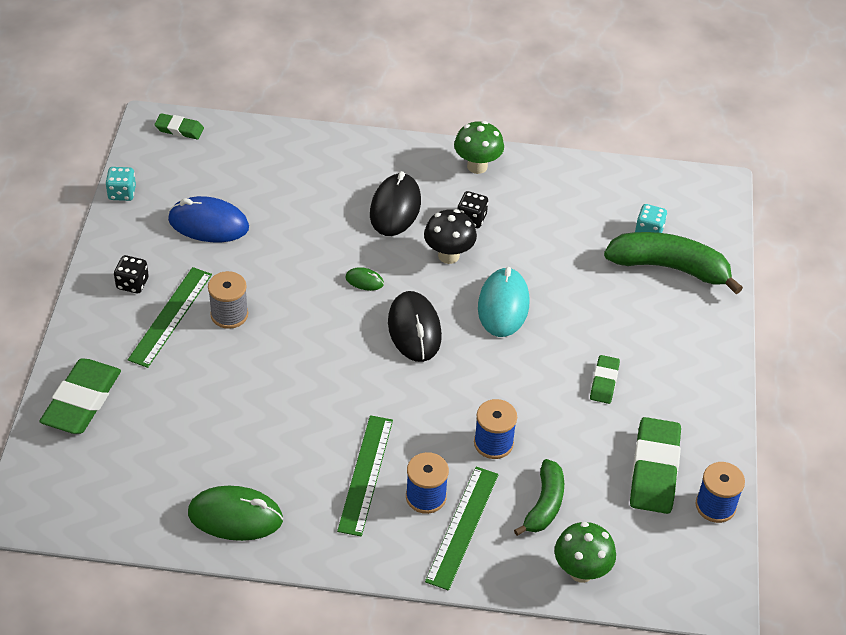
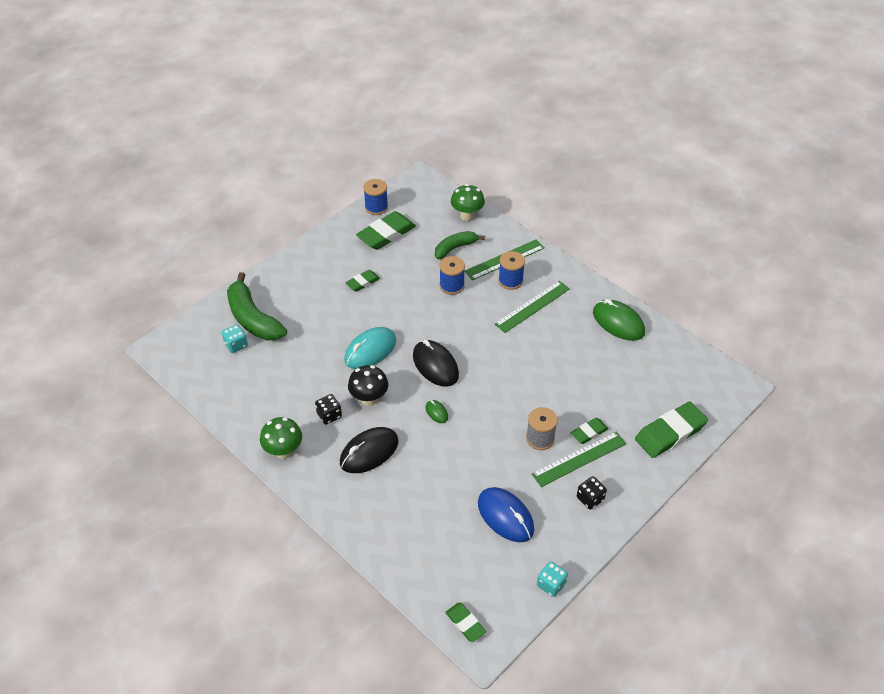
camera: 140 degrees left, 0 degrees up
black mouse [388,291,442,362] -> black mouse turned 60 degrees counterclockwise [413,340,459,387]
none -> green eraser [571,418,608,444]

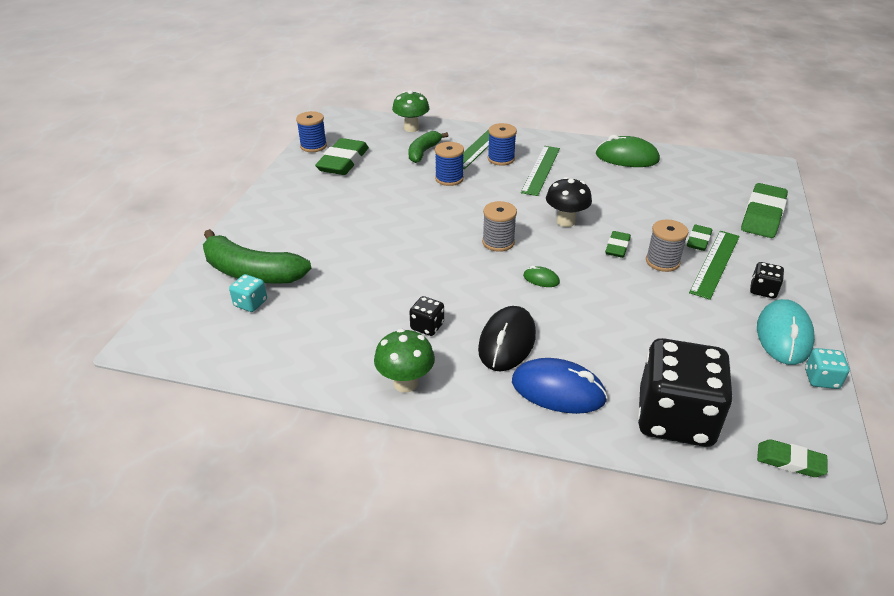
camera: 30 degrees left, 10 degrees down
turquoise mouse [344,327,396,369] -> turquoise mouse moved to [757,299,815,365]
green eraser [345,270,380,292] -> green eraser moved to [605,231,631,258]
black mushroom [348,365,388,406] -> black mushroom moved to [546,177,592,227]
black mouse [413,340,459,387] -> grey spool [482,201,517,252]
blue mouse [478,487,534,542] -> blue mouse moved to [512,358,608,414]
none -> black dice [638,338,733,447]

